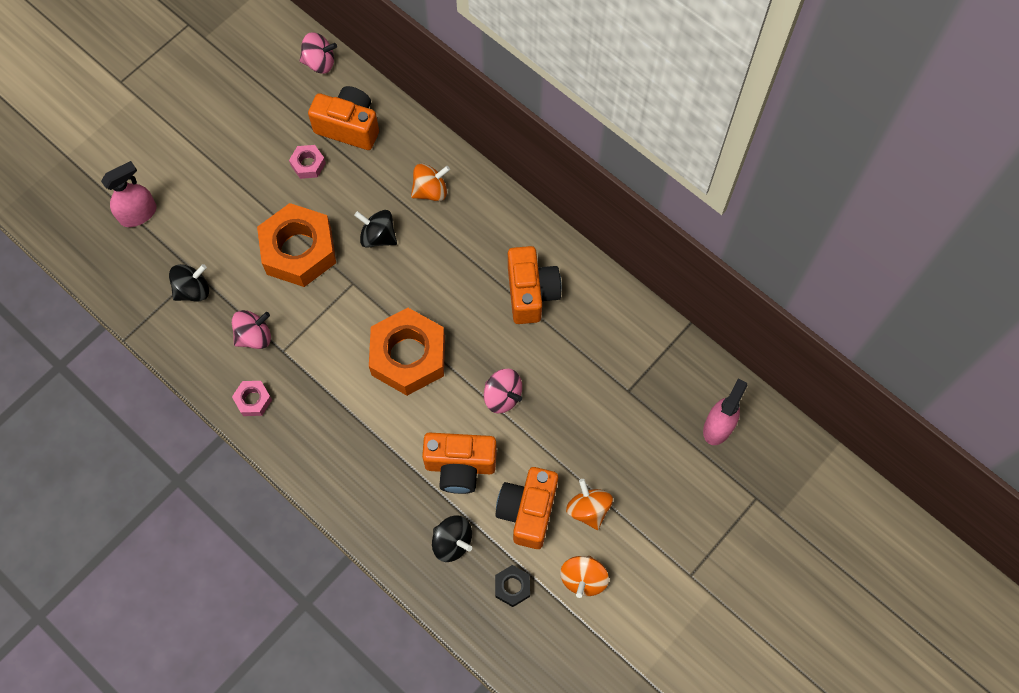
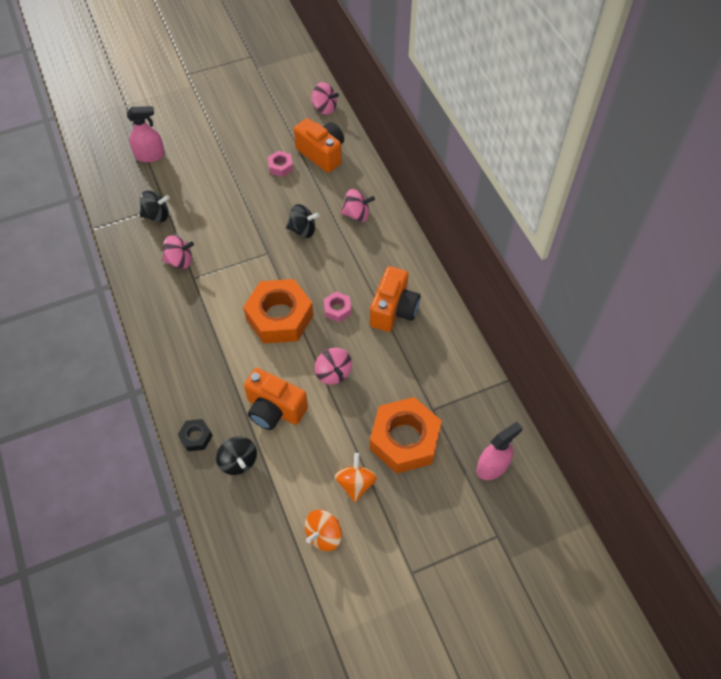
camera: 25 degrees right, 10 degrees down
pink nut [232,381,272,416] -> pink nut moved to [324,292,351,322]
orange nut [257,203,336,287] -> orange nut moved to [370,397,442,474]
black spinning top [354,210,397,248] -> black spinning top turned 135 degrees clockwise [286,204,320,238]
orange spinning top [411,164,450,201] -> pink spinning top [340,189,375,222]
orange camera [495,467,558,549] -> none
black nut [495,565,530,607] -> black nut moved to [178,419,212,451]

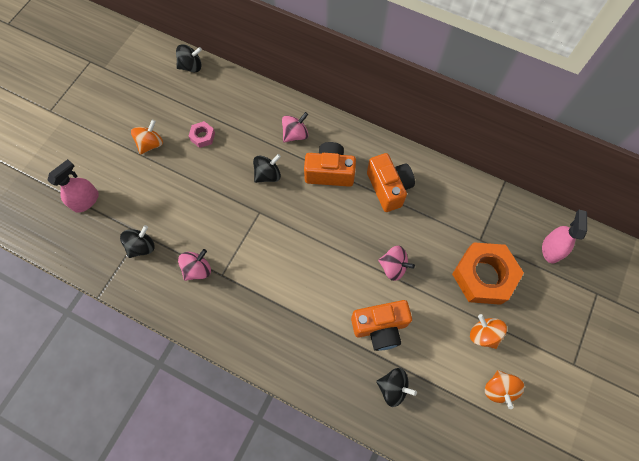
camera: 40 degrees left, 10 degrees up
black nut [178,419,212,451] -> none
orange nut [243,279,313,344] -> none
orange camera [294,118,344,173] -> orange camera moved to [304,142,356,187]
pink spinning top [311,82,339,115] -> black spinning top [176,44,202,73]
pink nut [324,292,351,322] -> none
none -> orange spinning top [131,120,163,155]

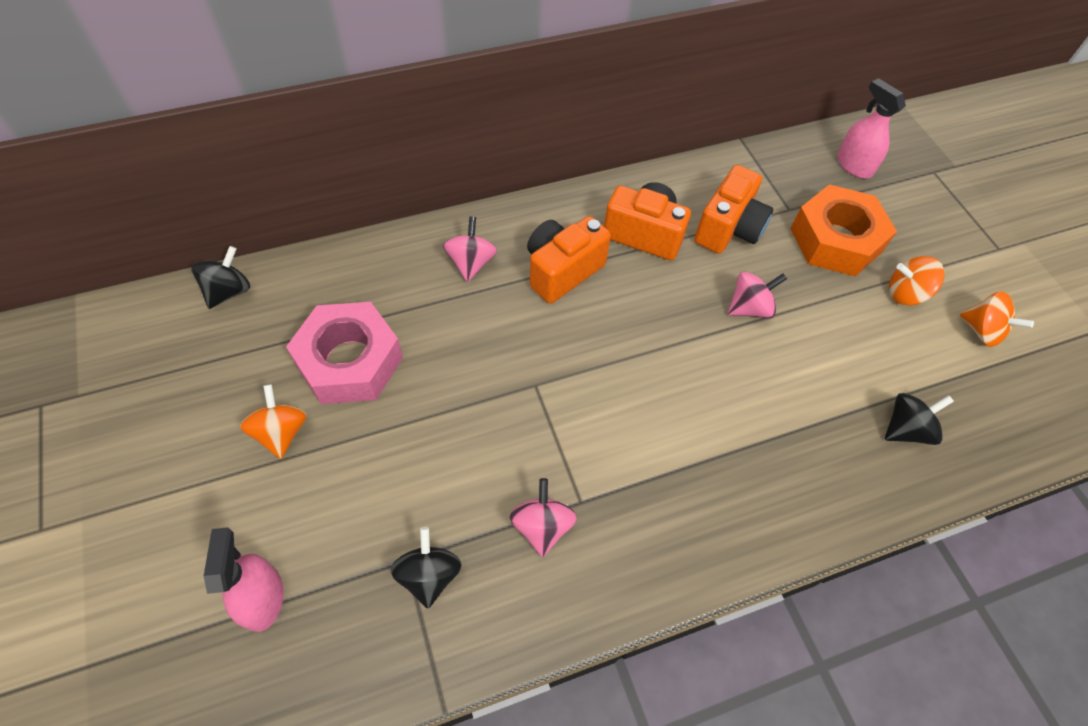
camera: 50 degrees left, 10 degrees down
pink nut [189,121,215,148] -> pink nut [286,302,403,404], size x2.23
black spinning top [253,154,281,183] -> none
orange camera [351,300,412,351] -> orange camera moved to [694,165,773,254]

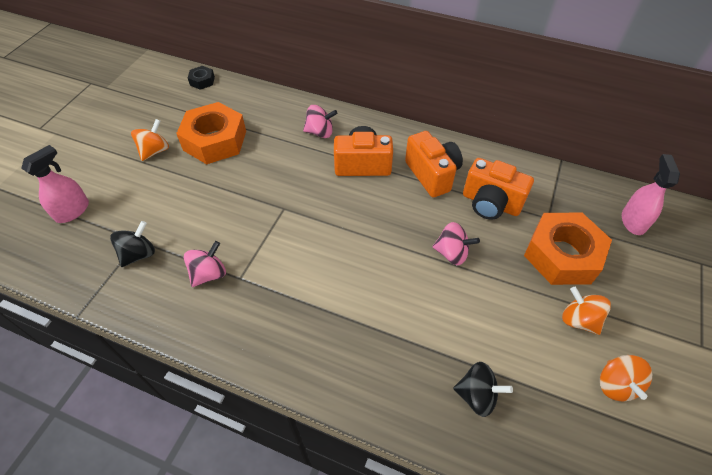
camera: 45 degrees right, 5 degrees down
black spinning top [191,246,250,309] -> black nut [188,66,215,90]
pink nut [286,302,403,404] -> orange nut [176,102,246,164]
pink spinning top [443,216,497,282] -> pink spinning top turned 45 degrees clockwise [303,105,338,138]
orange camera [694,165,773,254] -> orange camera turned 45 degrees clockwise [463,158,534,220]

